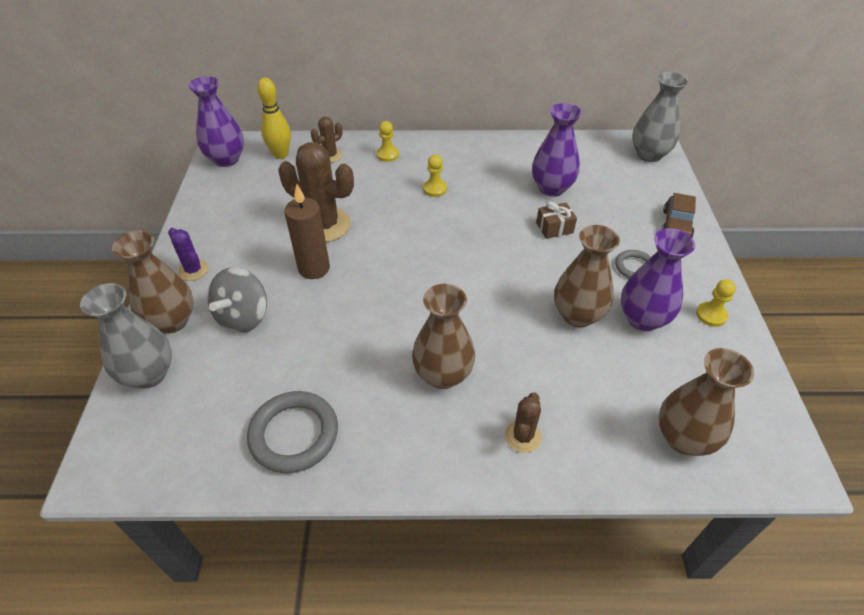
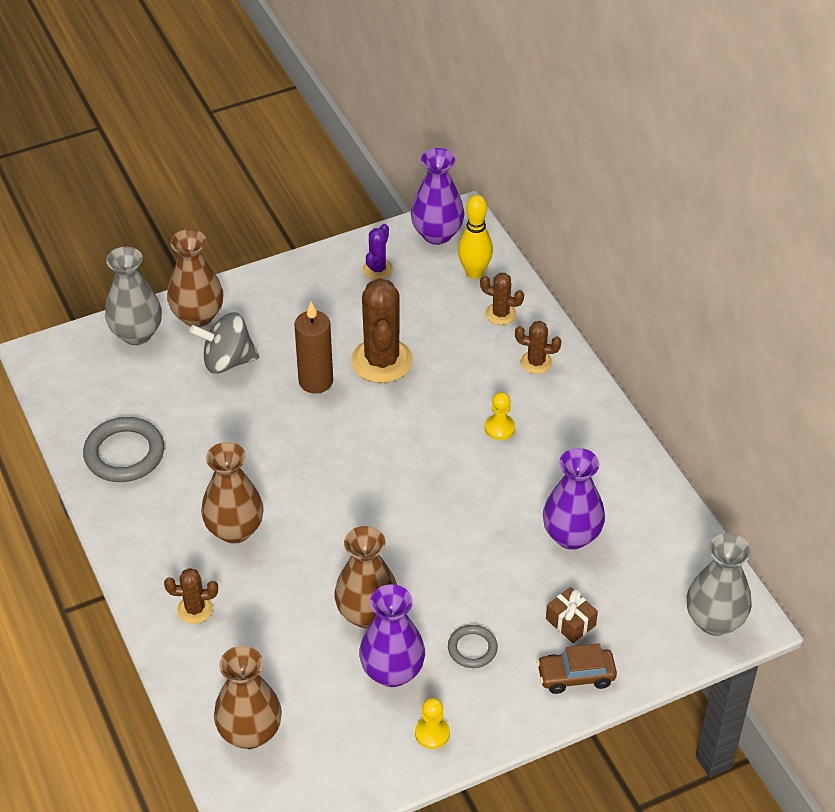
camera: 65 degrees right, 0 degrees up
purple cactus [168,228,209,281] -> purple cactus moved to [363,224,393,280]
yellow pawn [376,121,399,162] -> brown cactus [515,321,562,374]
brown gift [536,201,577,239] -> brown gift moved to [546,587,598,643]

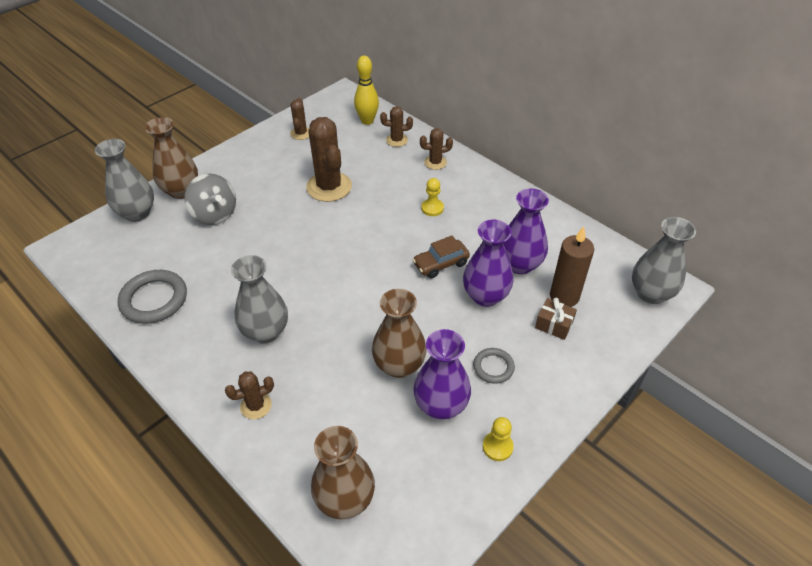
camera: 20 degrees left, 0 degrees up
grey spinning top [190,312,259,374] -> grey spinning top turned 105 degrees counterclockwise [184,173,236,225]
brown vase [201,442,264,544] -> grey vase [231,255,288,344]
brown candle [294,302,333,394] -> brown candle moved to [550,226,594,307]
purple cactus [363,224,393,280] -> brown cactus [290,98,309,140]
purple vase [411,148,464,245] -> purple vase moved to [463,220,513,307]
brown car [537,644,617,694] -> brown car moved to [413,236,470,278]

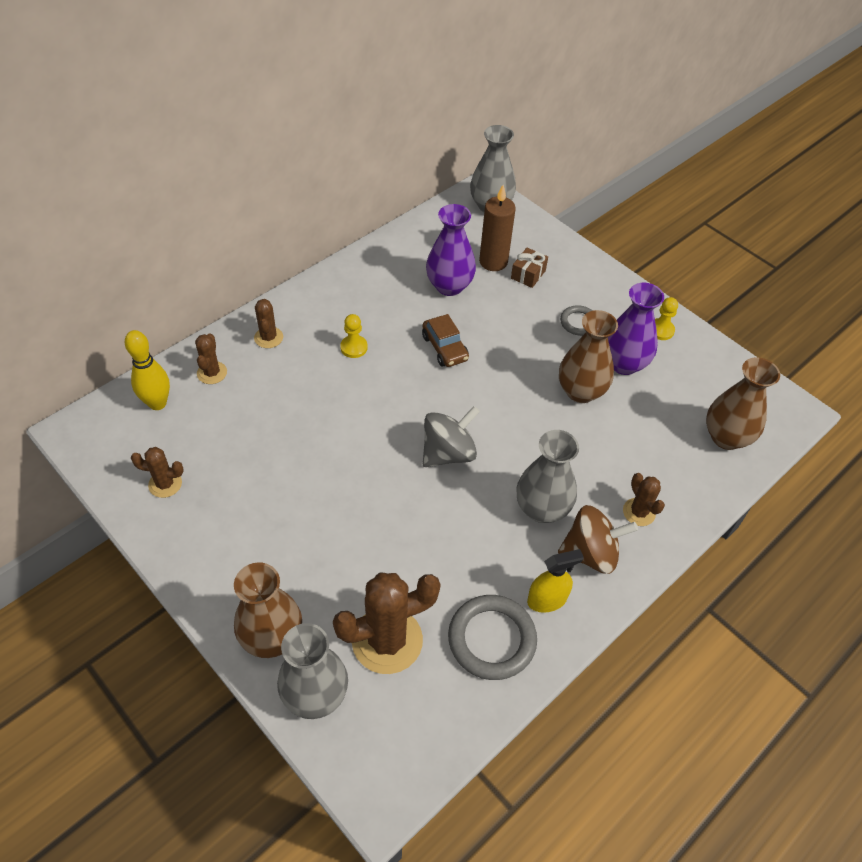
camera: 90 degrees left, 5 degrees up
grey spinning top [184,173,236,225] -> grey spinning top moved to [423,406,480,467]
brown cactus [306,117,352,202] -> brown cactus moved to [333,573,441,674]
purple vase [463,220,513,307] -> none
none -> yellow spray bottle [527,549,584,613]
none -> brown spinning top [558,505,638,574]

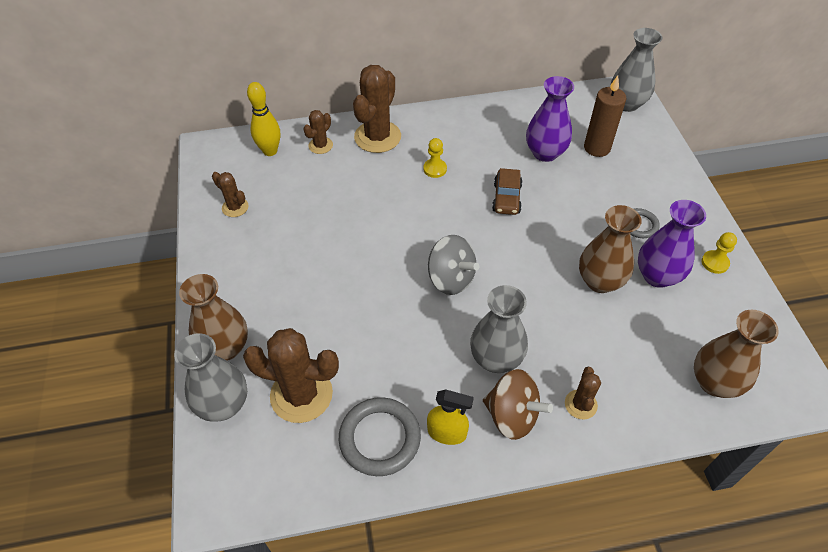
camera: 35 degrees right, 0 degrees up
brown cactus [254,299,283,348] -> brown cactus [353,65,401,153], size x1.94
grey spinning top [423,406,480,467] -> grey spinning top turned 45 degrees clockwise [428,235,479,295]
brown gift [511,248,548,288] -> none

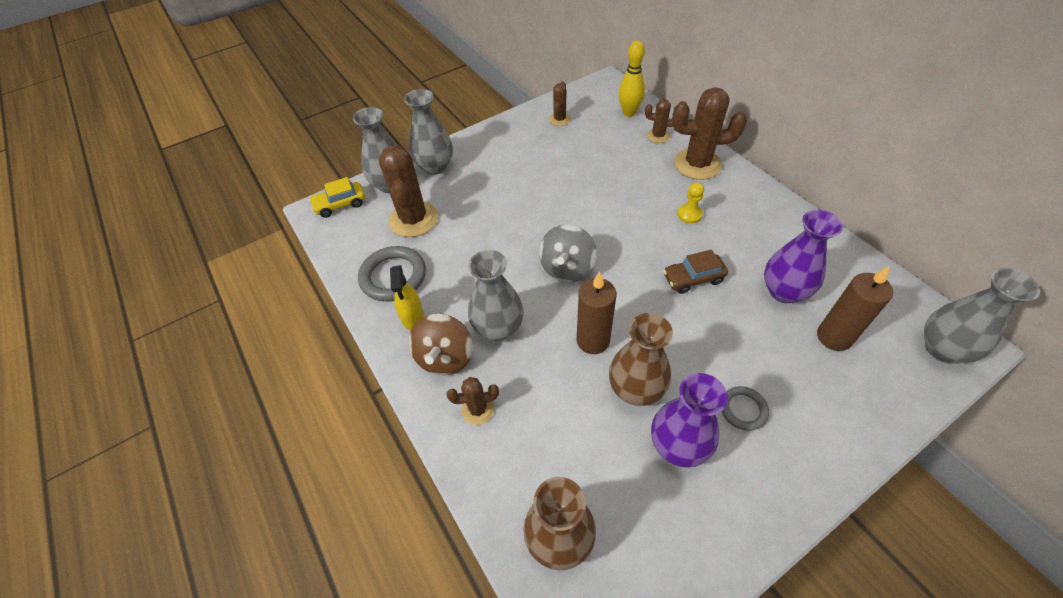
camera: 70 degrees right, 0 degrees up
brown vase [179,274,248,361] -> grey vase [404,89,453,175]
yellow pawn [701,232,737,274] -> none
none -> yellow car [309,177,365,218]
none -> brown candle [576,271,616,354]

